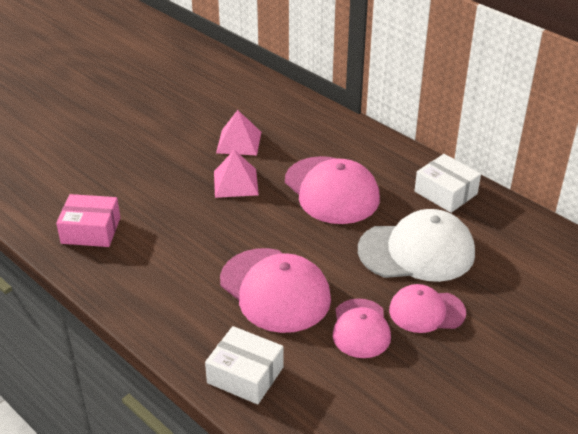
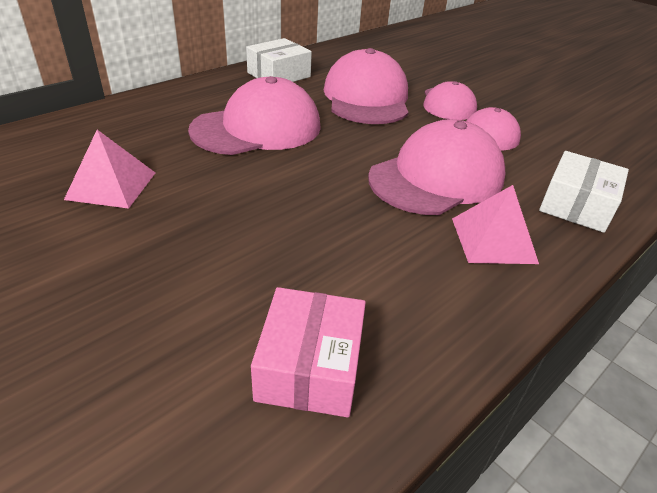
camera: 90 degrees left, 0 degrees up
pink pyramid [214,150,259,198] -> pink pyramid moved to [452,185,539,264]
white cap [358,209,475,282] -> pink cap [324,48,409,124]

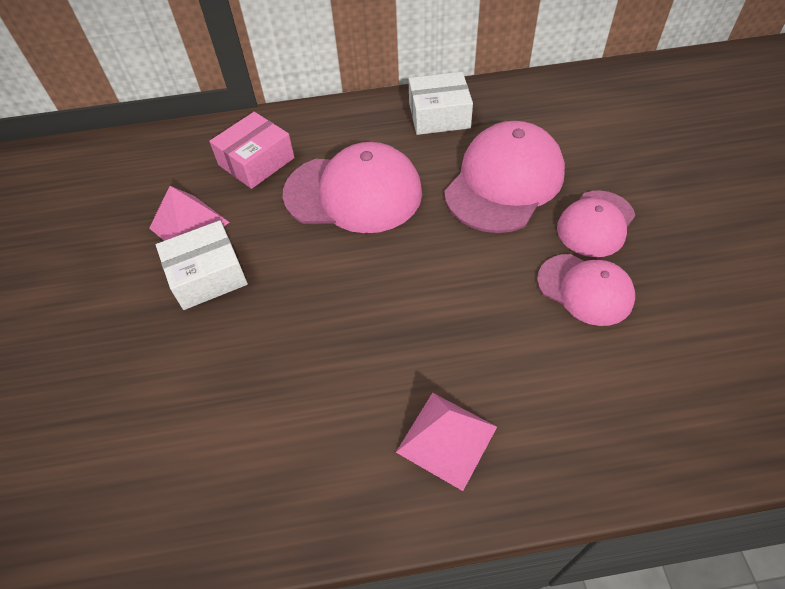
camera: 40 degrees right, 15 degrees up
pink box [251,287,366,418] -> pink box moved to [209,112,294,189]
pink cap [368,119,505,215] -> none
white box [539,151,629,233] -> white box moved to [156,220,248,310]

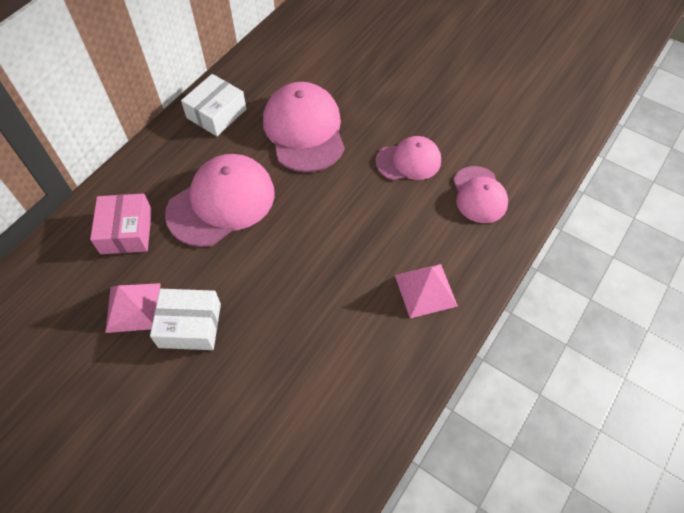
camera: 50 degrees left, 5 degrees up
white box [156,220,248,310] -> white box turned 75 degrees clockwise [150,289,221,350]
pink cap [557,190,635,257] -> pink cap moved to [453,166,508,223]

